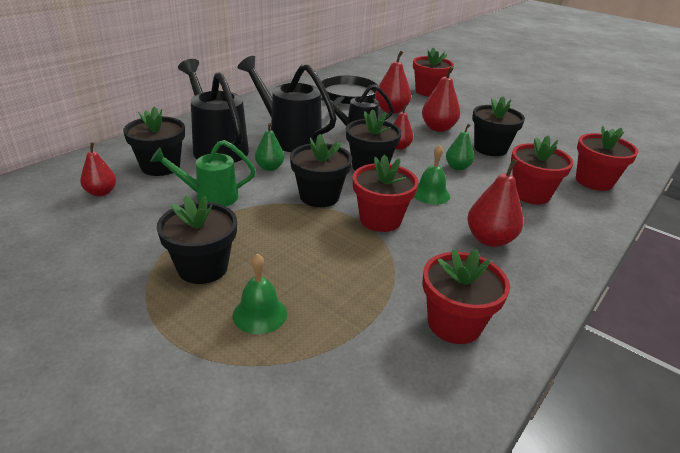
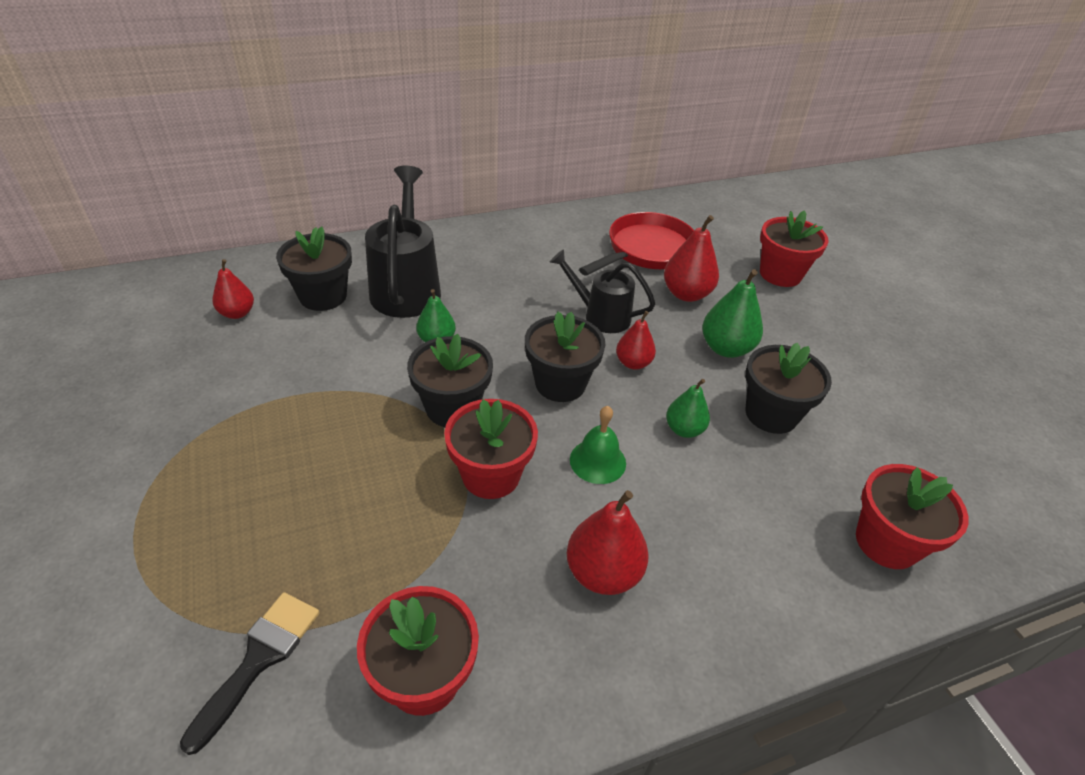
camera: 30 degrees right, 10 degrees up
green watering can [150,140,255,206] -> none
black flower pot [157,195,237,284] -> none
green bell [233,253,287,334] -> none
black watering can [237,56,337,152] -> none
black pan [321,75,379,107] -> red pan [579,212,694,276]
red pear [422,66,460,132] -> green pear [702,269,763,358]
red flower pot [511,136,574,204] -> none
none -> black brush [180,592,320,755]

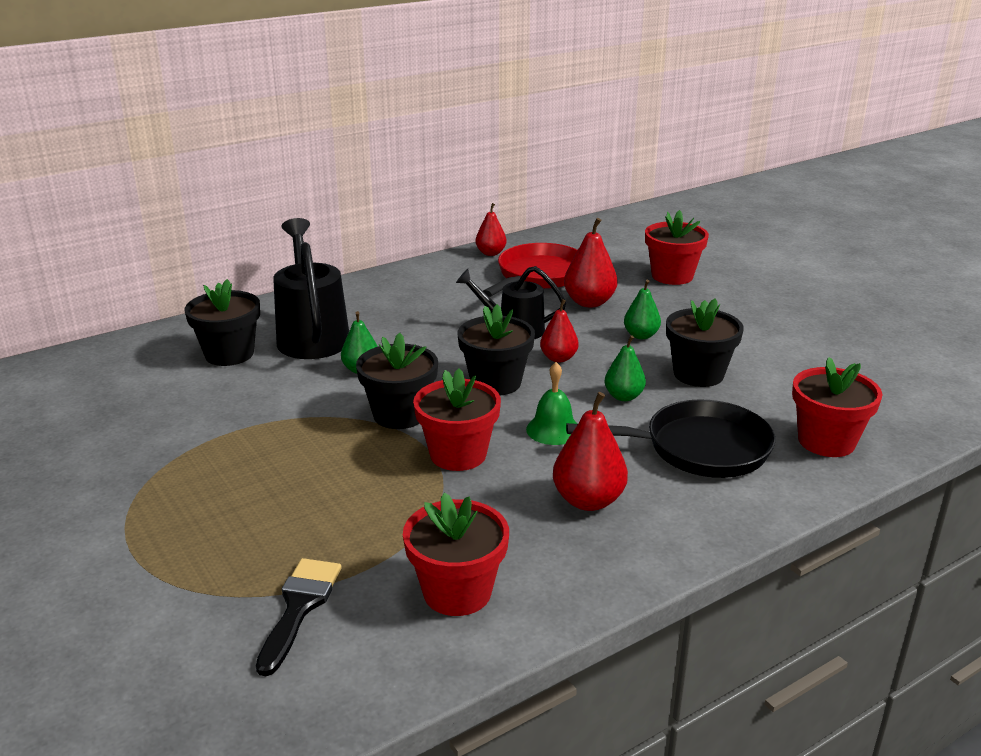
camera: 10 degrees left, 15 degrees down
red pear [212,259,254,319] -> red pear moved to [476,203,506,256]
green pear [702,269,763,358] -> green pear [624,280,661,339], size x0.65
none -> black pan [566,399,775,478]

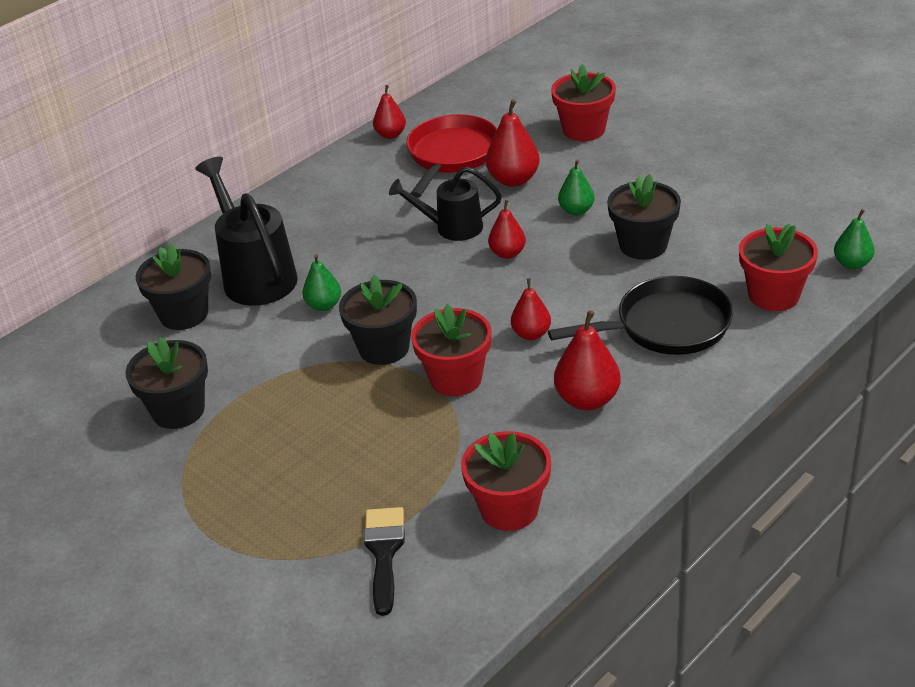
camera: 10 degrees left, 10 degrees up
black flower pot [458,304,535,395] -> black flower pot moved to [125,337,208,429]
green bell [526,362,577,445] -> red pear [511,278,551,340]
green pear [604,335,646,401] -> green pear moved to [834,209,875,269]

